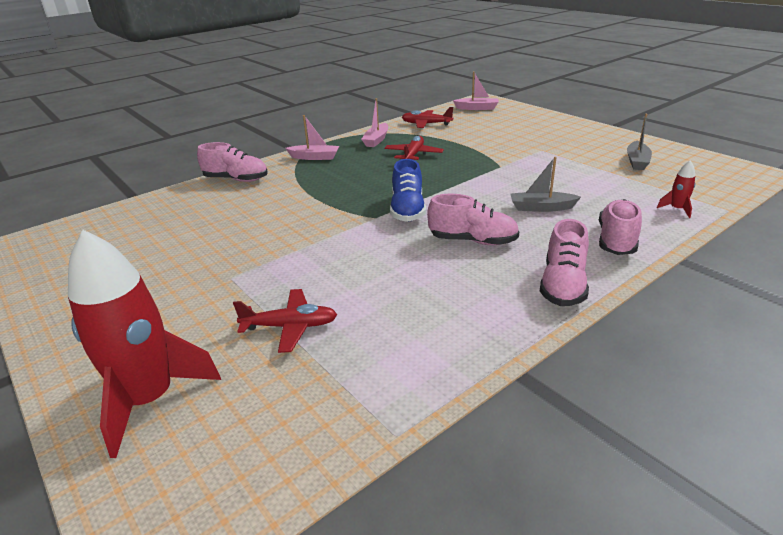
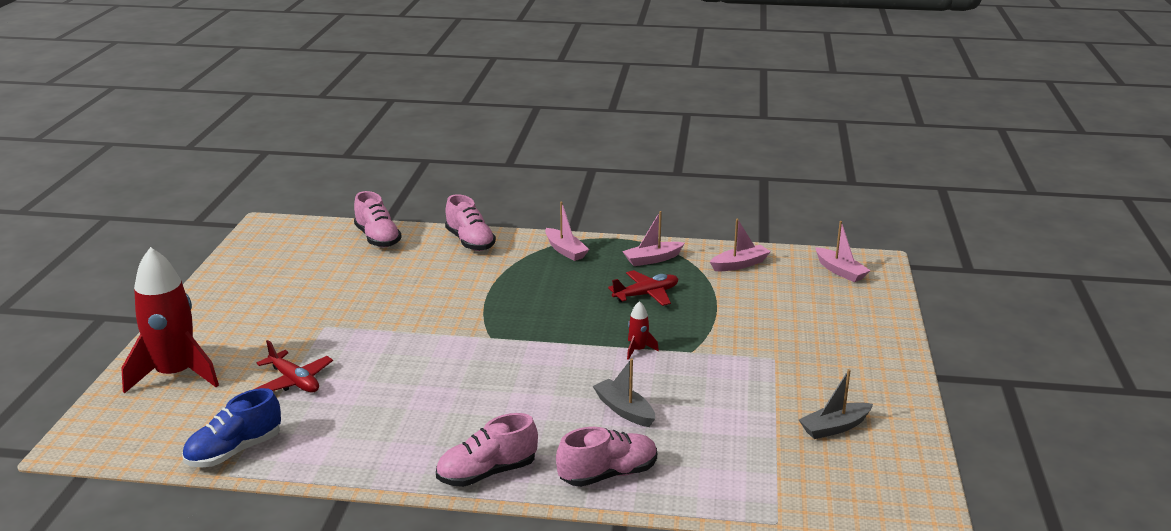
camera: 45 degrees right, 5 degrees down
blue shoe [390,159,426,222] -> blue shoe moved to [182,388,281,468]
red plane [402,107,453,128] -> pink boat [710,218,771,271]
pink shoe [427,194,519,245] -> pink shoe moved to [354,191,402,247]
red rocket [657,161,695,218] -> red rocket moved to [627,301,659,360]

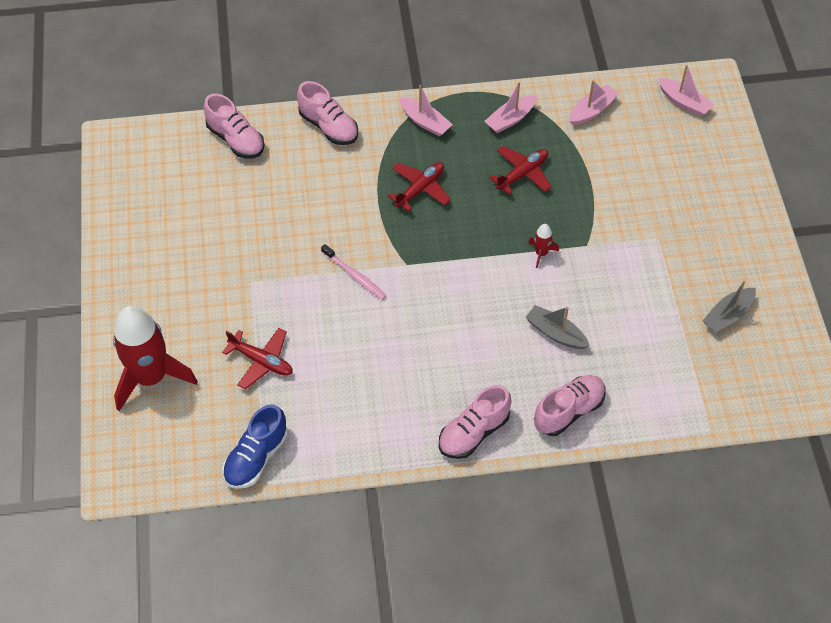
camera: 15 degrees left, 30 degrees up
none -> pink toothbrush [321,244,386,300]
none -> red plane [388,162,451,212]

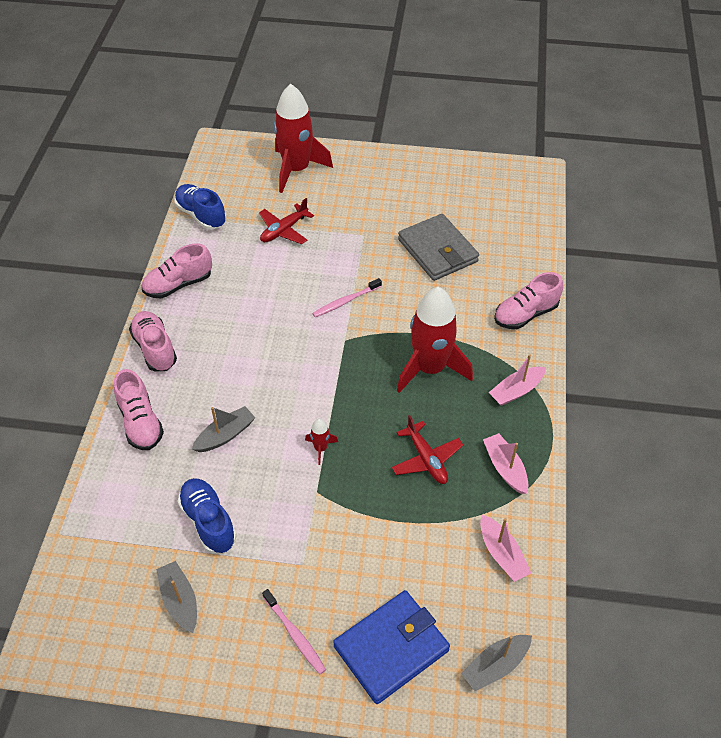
camera: 105 degrees right, 5 degrees down
pink shoe [204,94,265,158] -> pink shoe moved to [142,243,212,298]
red plane [388,162,451,212] -> red rocket [397,287,473,393]
pink boat [658,65,714,116] -> grey boat [461,635,532,691]
none -> blue shoe [178,478,237,554]
none -> pink toothbrush [262,589,326,674]
none -> blue wallet [333,590,450,704]
none -> grey wallet [398,214,479,281]

